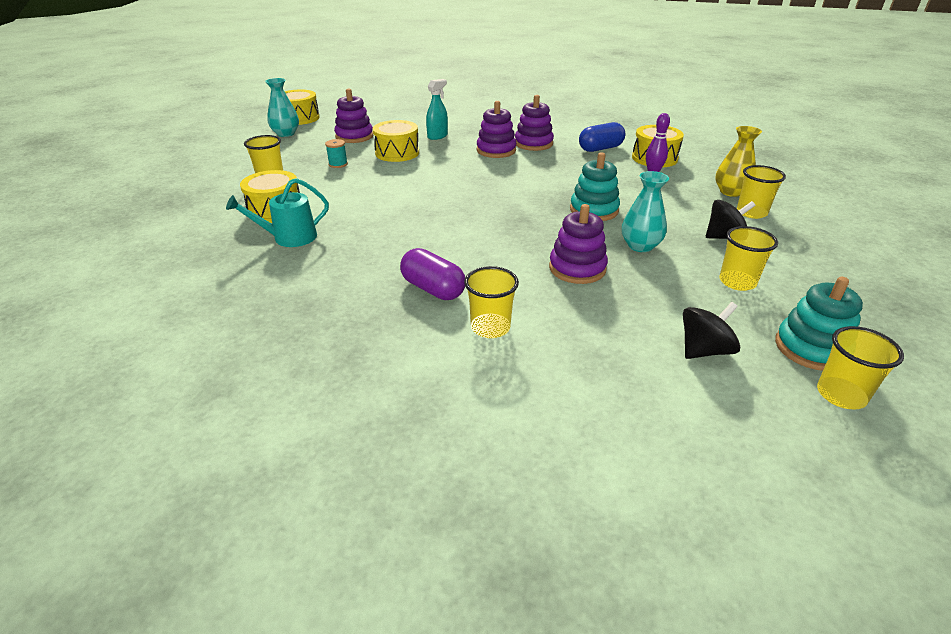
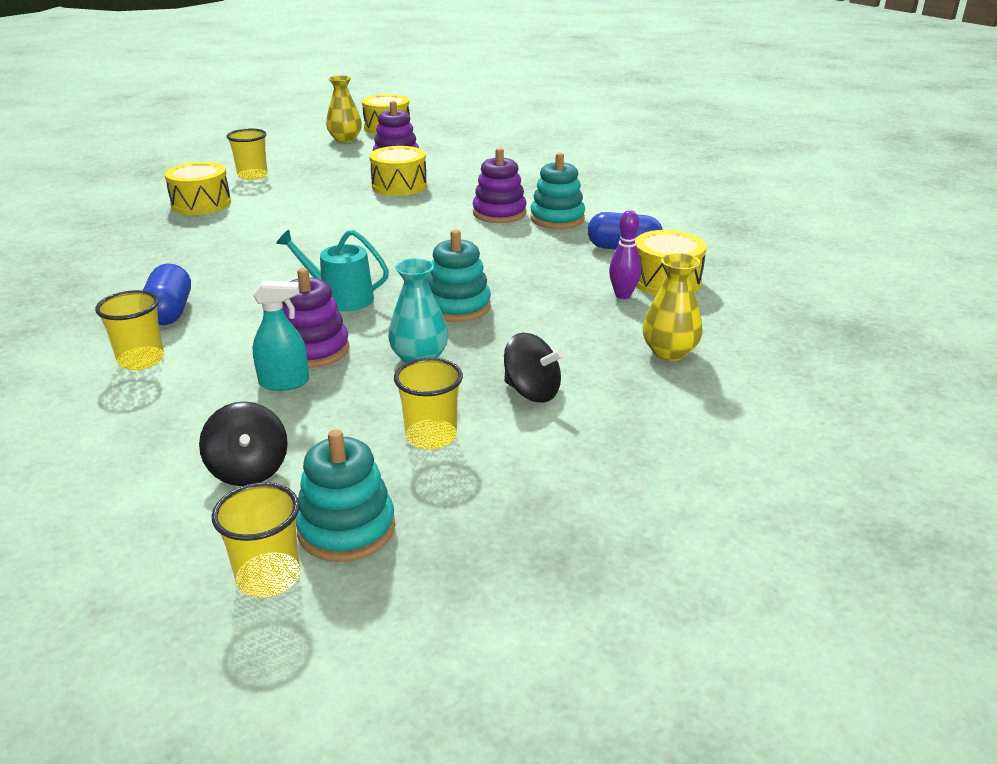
camera: 40 degrees right, 5 degrees down
turquoise watering can [226,178,329,247] -> turquoise watering can moved to [276,230,389,311]
turquoise vase [265,78,299,137] -> yellow vase [326,75,362,143]
turquoise spool [325,139,348,168] -> none
purple capsule [400,248,465,300] -> blue capsule [143,263,191,325]
turquoise spray bottle [426,79,448,140] -> turquoise spray bottle moved to [252,281,309,391]
purple stacking toy [515,95,554,151] -> turquoise stacking toy [530,153,585,229]
black spinning top [683,302,740,359] -> black spinning top turned 60 degrees clockwise [199,401,288,486]
yellow cup [737,165,786,219] -> none

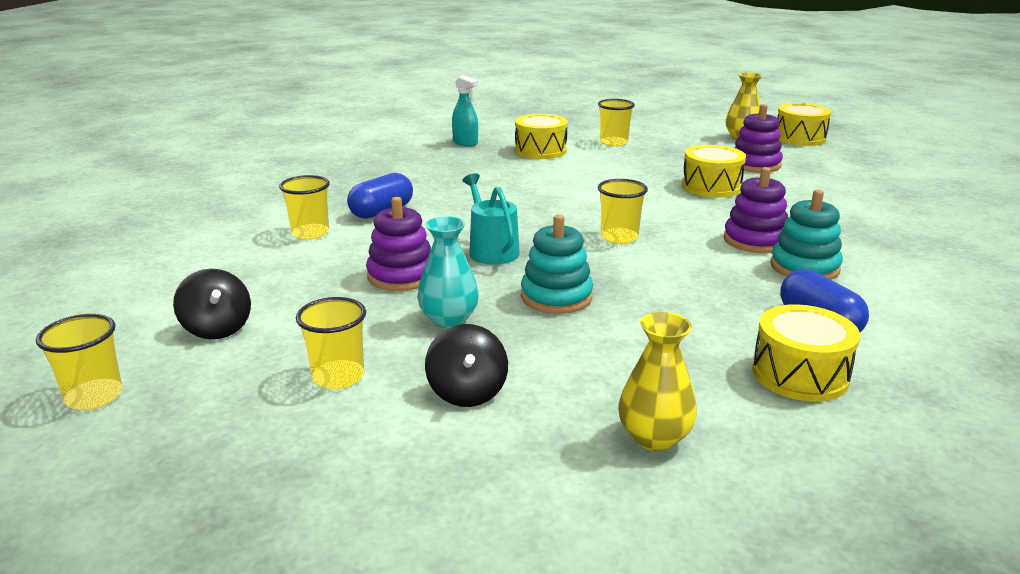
camera: 50 degrees right, 5 degrees down
black spinning top [199,401,288,486] -> black spinning top turned 60 degrees counterclockwise [173,269,251,339]
turquoise spray bottle [252,281,309,391] -> turquoise spray bottle moved to [452,75,478,146]
turquoise stacking toy [296,429,395,562] -> none
purple bowling pin [609,210,641,299] -> none
none -> yellow cup [598,179,648,244]

